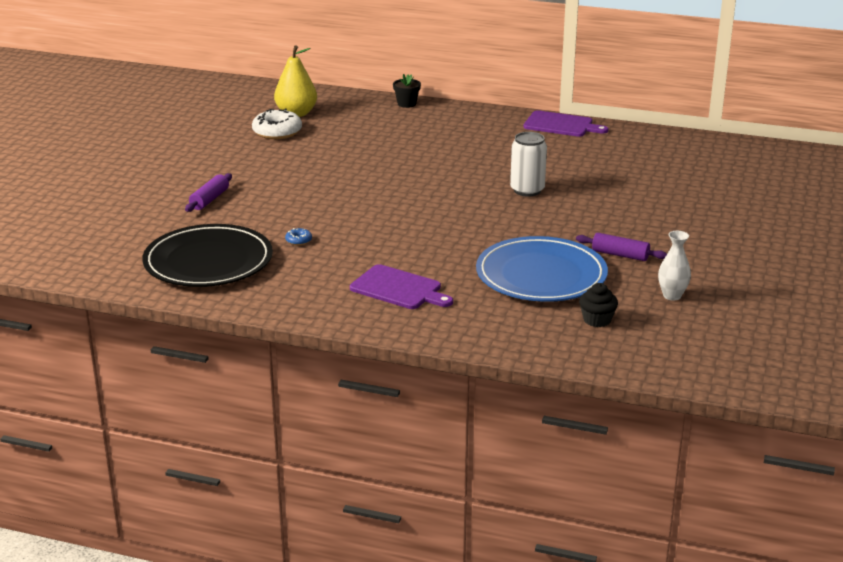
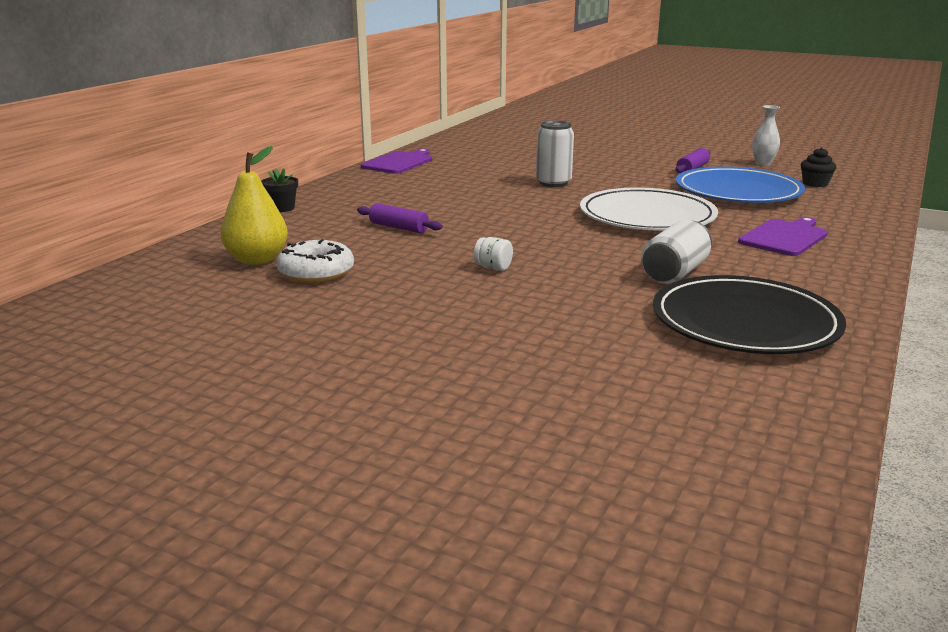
camera: 80 degrees left, 5 degrees down
purple rolling pin [185,173,232,212] -> purple rolling pin moved to [357,203,443,233]
blue donut [285,228,312,245] -> white can [641,220,712,284]
none -> white jar [474,237,513,271]
none -> white plate [580,188,718,231]

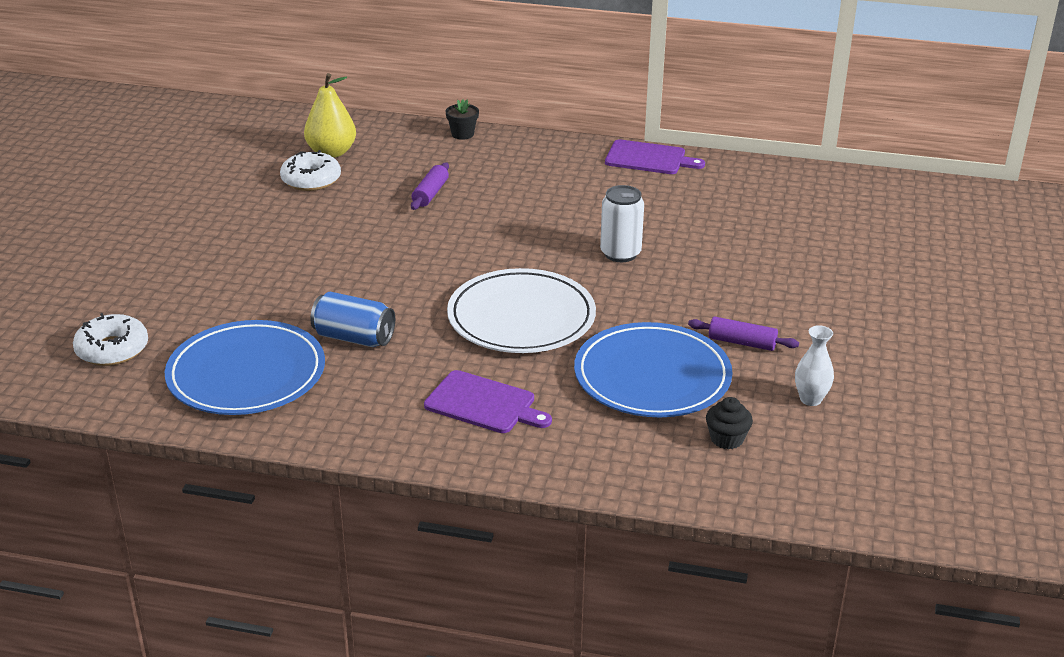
camera: 75 degrees right, 10 degrees up
white jar [474,237,513,271] -> none
white can [641,220,712,284] -> blue can [310,292,395,347]
black plate [653,275,846,354] -> blue plate [165,320,325,415]
none -> white donut [73,313,148,366]

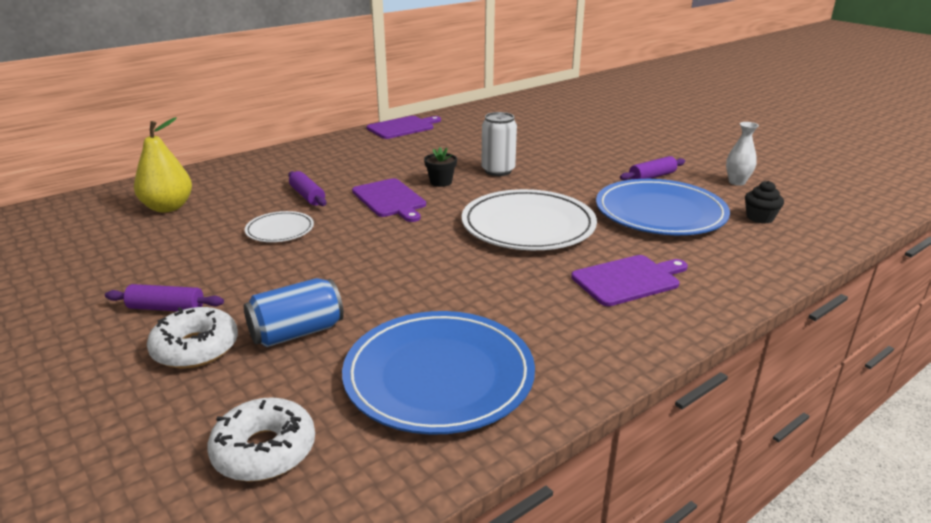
camera: 50 degrees left, 5 degrees down
white donut [280,150,341,191] -> white donut moved to [147,307,238,368]
blue can [310,292,395,347] -> blue can moved to [244,278,344,347]
black flower pot [446,99,479,140] -> black flower pot moved to [424,147,457,187]
none -> purple rolling pin [105,284,224,311]
none -> white plate [245,211,314,242]
none -> purple cutting board [352,178,426,222]

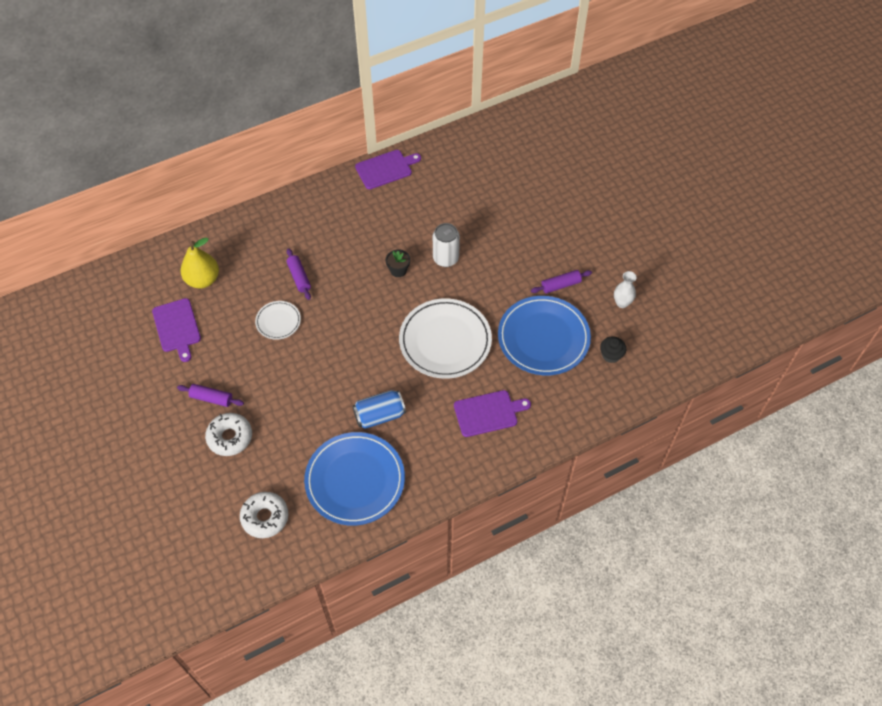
camera: 10 degrees right, 30 degrees up
blue can [244,278,344,347] -> blue can moved to [352,390,406,429]
purple cutting board [352,178,426,222] -> purple cutting board moved to [152,298,201,362]

